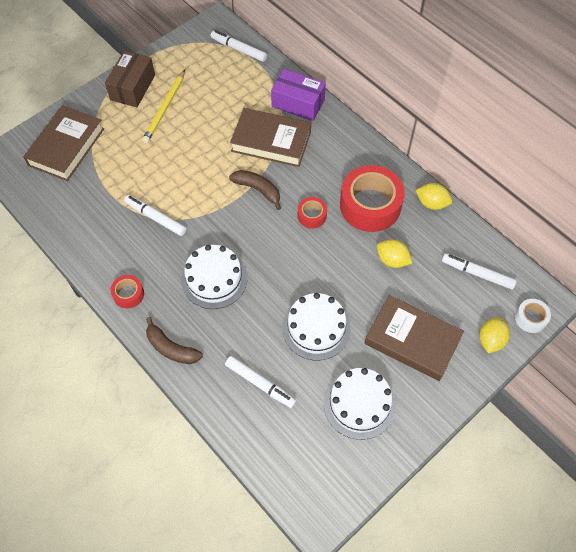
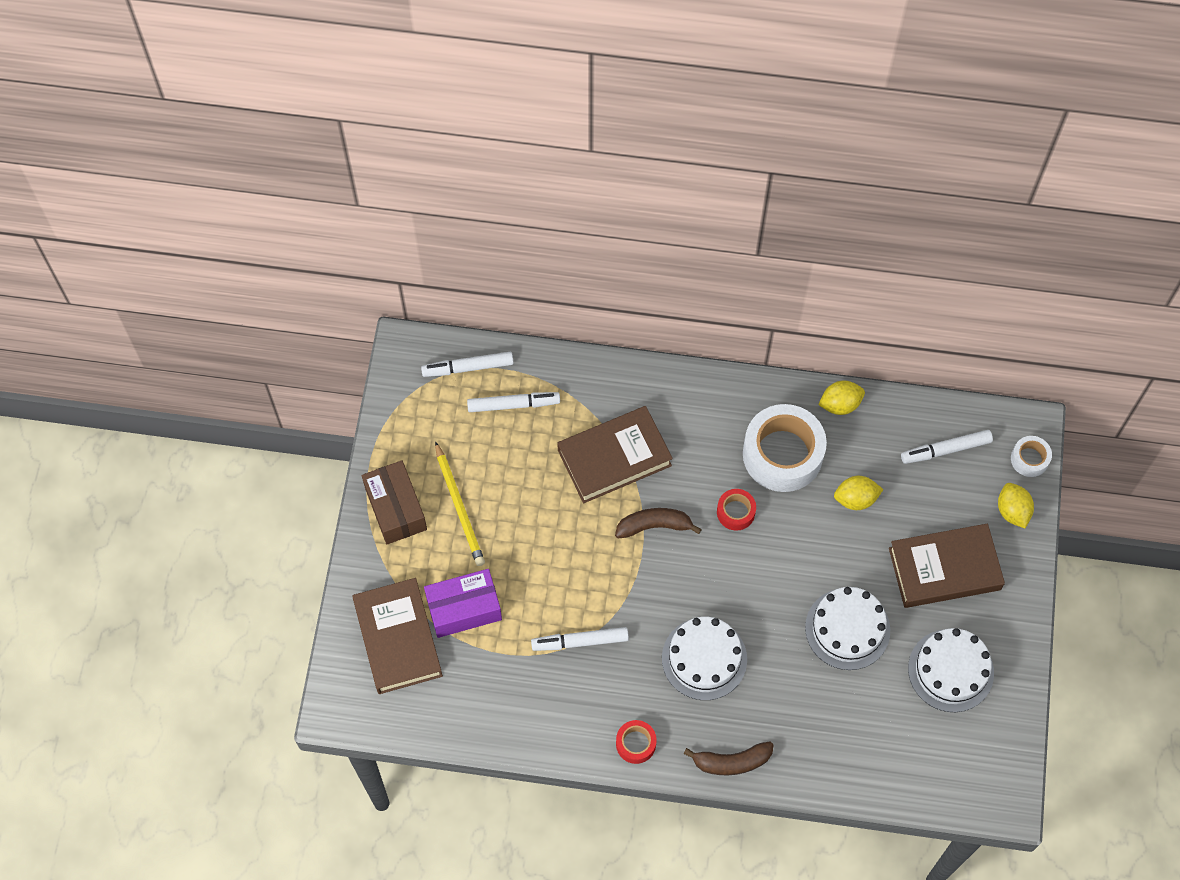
camera: 40 degrees left, 5 degrees up
white marker [225,356,296,408] -> white marker moved to [467,392,560,412]
purple box [271,69,326,121] -> purple box moved to [424,569,502,638]
red tape [340,165,405,232] -> white tape [743,404,827,492]

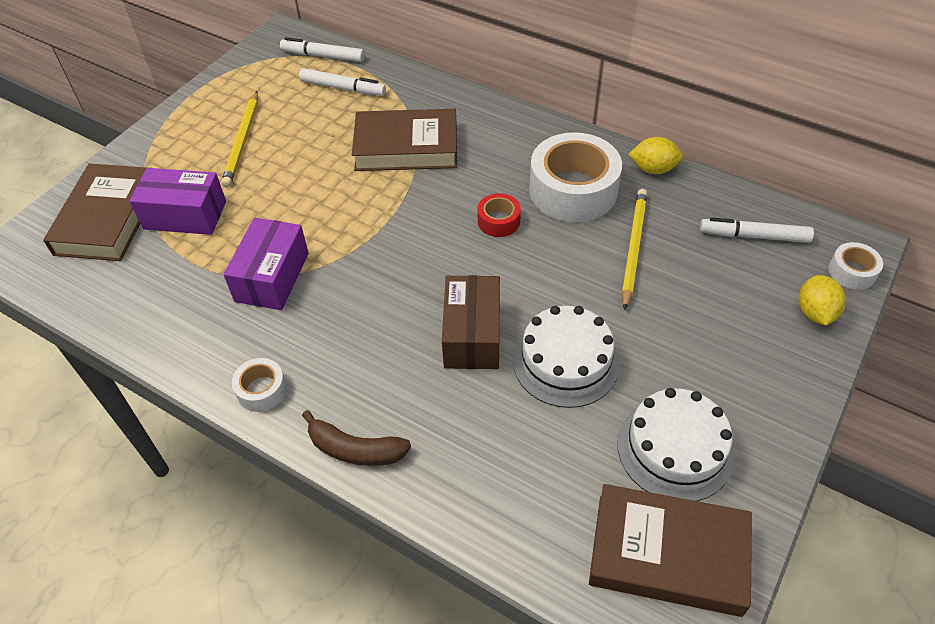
camera: 25 degrees right, 15 degrees down
brown box [362,460,427,544] -> brown box moved to [442,275,500,369]
white marker [531,627,629,651] -> purple box [223,218,309,310]
brown banana [615,508,702,538] -> none
red tape [616,720,657,764] -> white tape [232,358,287,412]
white cake [662,617,747,700] -> none
yellow lemon [834,476,884,510] -> yellow pencil [622,189,647,310]
brown book [889,524,1005,608] -> brown book moved to [589,484,752,617]

